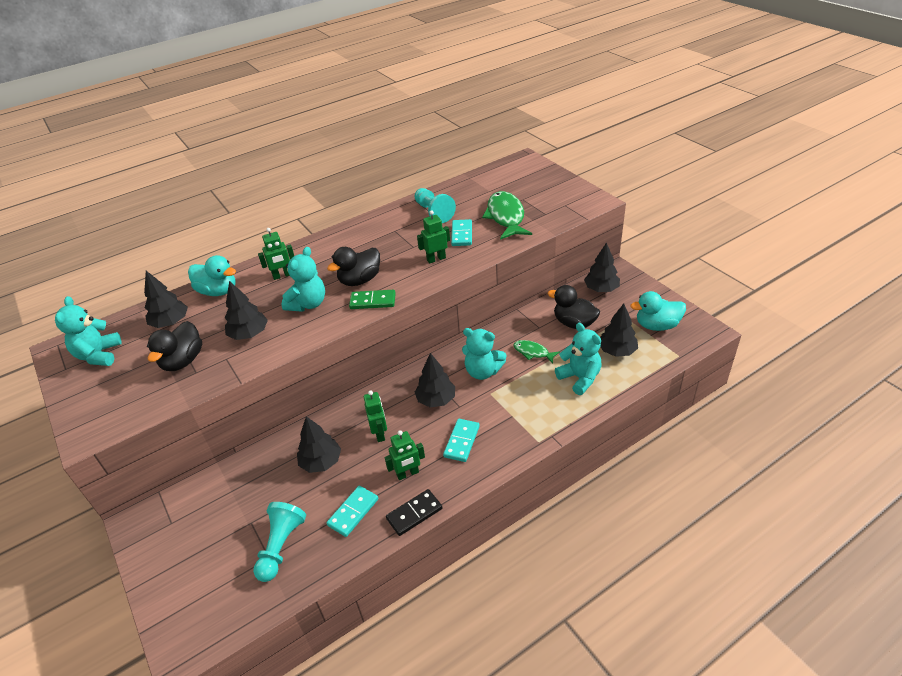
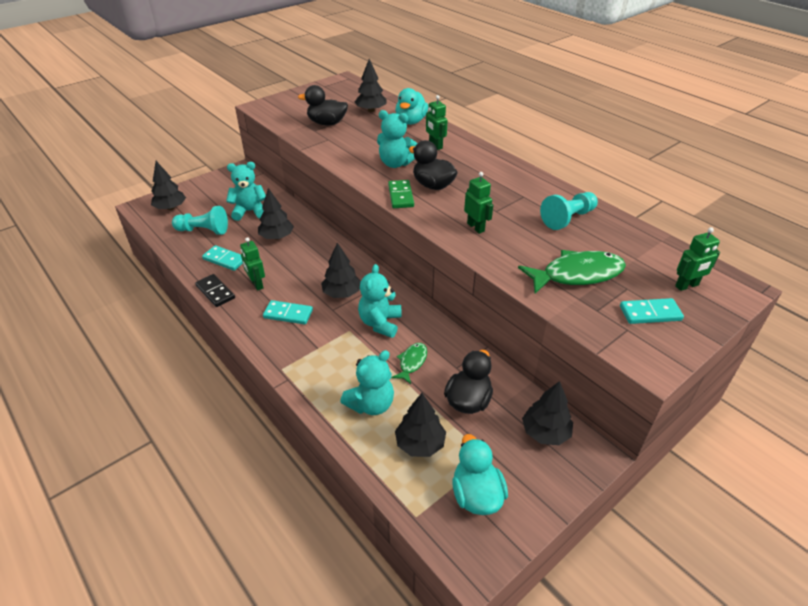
camera: 80 degrees right, 0 degrees up
turquoise teddy bear [55,296,122,366] -> turquoise teddy bear moved to [226,162,266,221]
black tree [225,281,268,340] -> black tree moved to [151,161,186,210]
green robot [364,391,387,442] -> green robot moved to [675,227,720,291]
turquoise domino [451,219,472,246] -> turquoise domino moved to [620,298,684,324]

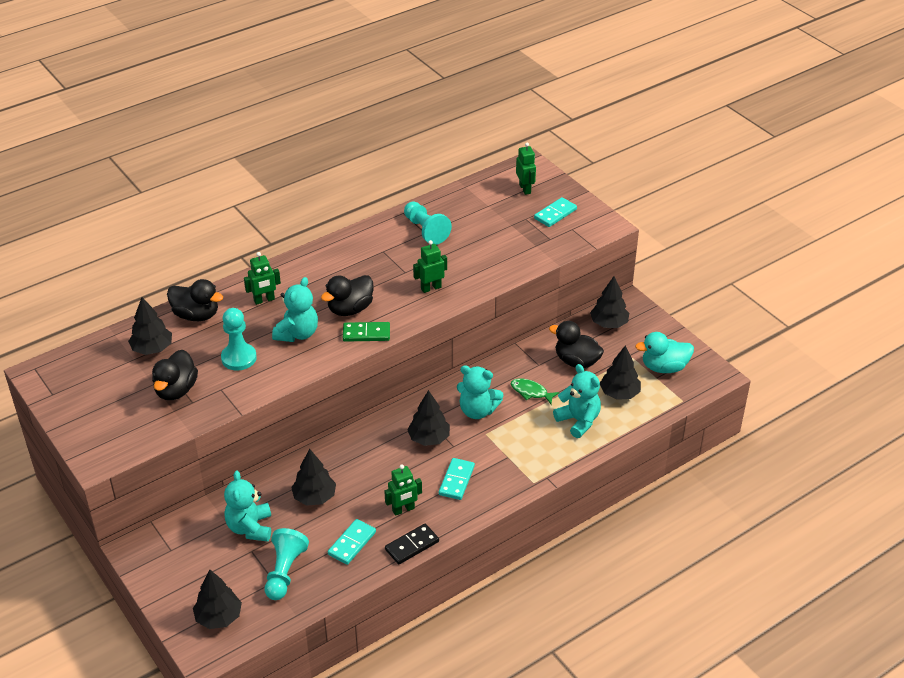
camera: 85 degrees left, 0 degrees up
turquoise duck [395,88,428,125] -> black duck [167,279,223,321]
green fish [518,250,626,294] -> none
turquoise domino [620,298,684,324] -> turquoise domino turned 45 degrees clockwise [534,197,577,227]
none -> turquoise pawn [221,308,257,371]

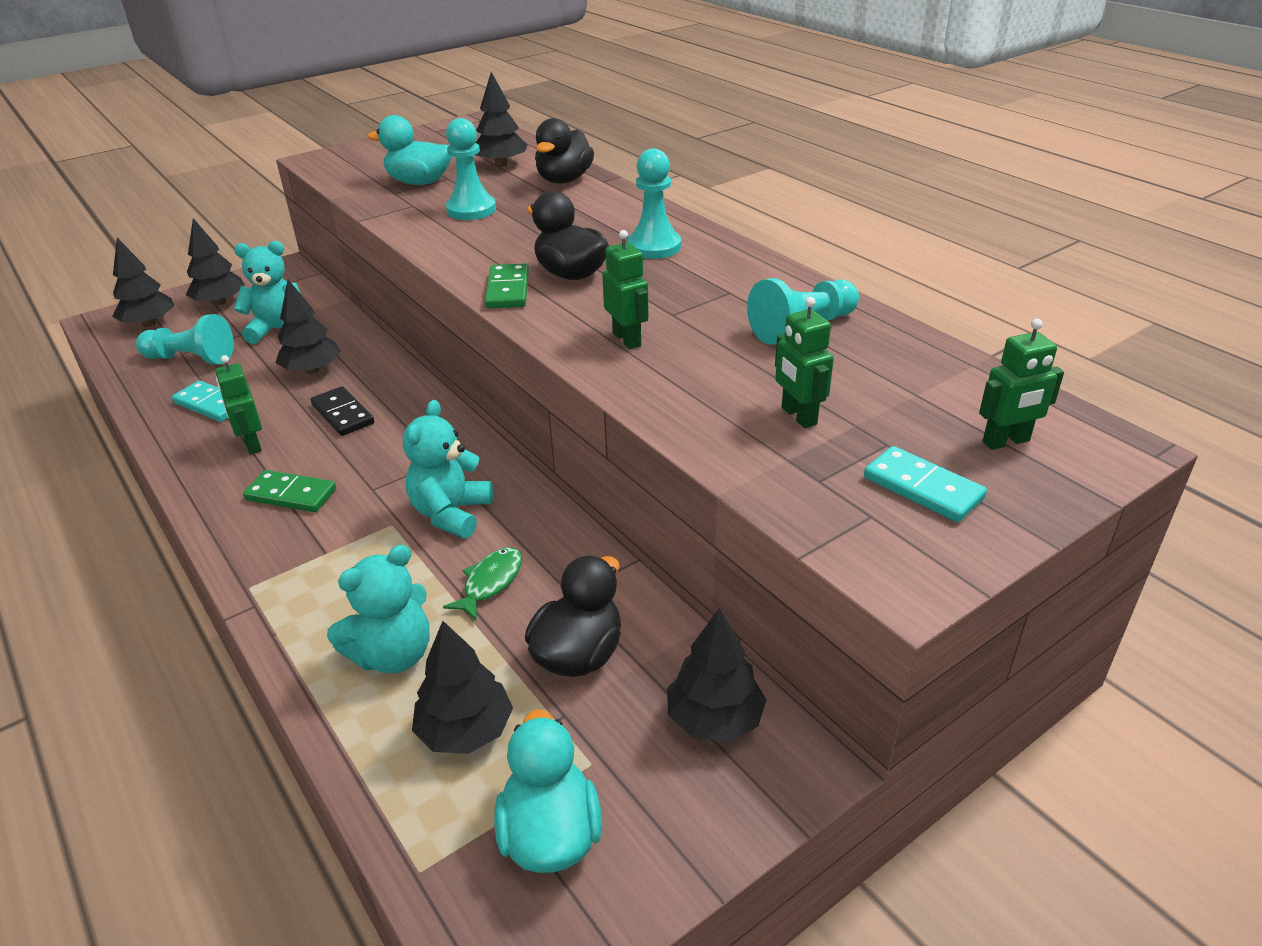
camera: 90 degrees right, 5 degrees down
black duck [152,350,198,400] -> turquoise duck [367,115,452,185]
green robot [244,252,281,305] -> green robot moved to [775,297,834,428]
turquoise teddy bear [272,277,318,342] -> none
black domino [385,524,439,565] -> black domino moved to [311,386,374,436]
black tree [407,390,450,446] -> black tree moved to [186,218,245,306]
turquoise domino [439,458,475,500] -> green domino [243,470,336,512]
none -> turquoise pawn [627,148,681,259]

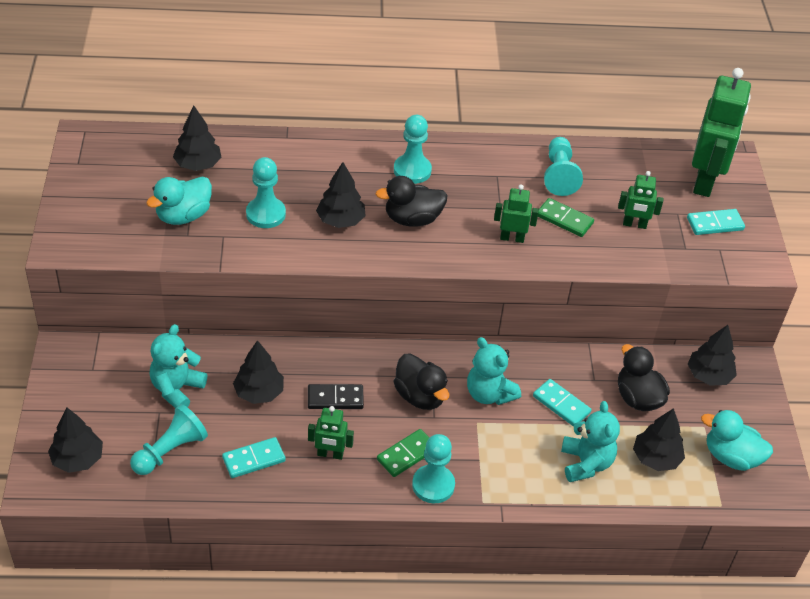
camera: 60 degrees left, 10 degrees up
black tree [186,218,245,306] -> black tree moved to [316,162,366,228]
green fish [443,547,522,620] -> turquoise domino [533,379,591,427]
green domino [485,263,529,308] -> green domino moved to [538,198,594,237]
black duck [535,118,594,184] -> black duck moved to [393,353,449,410]
green robot [979,319,1064,450] -> green robot [692,68,751,197], size x2.04
none -> turquoise pawn [412,434,455,503]

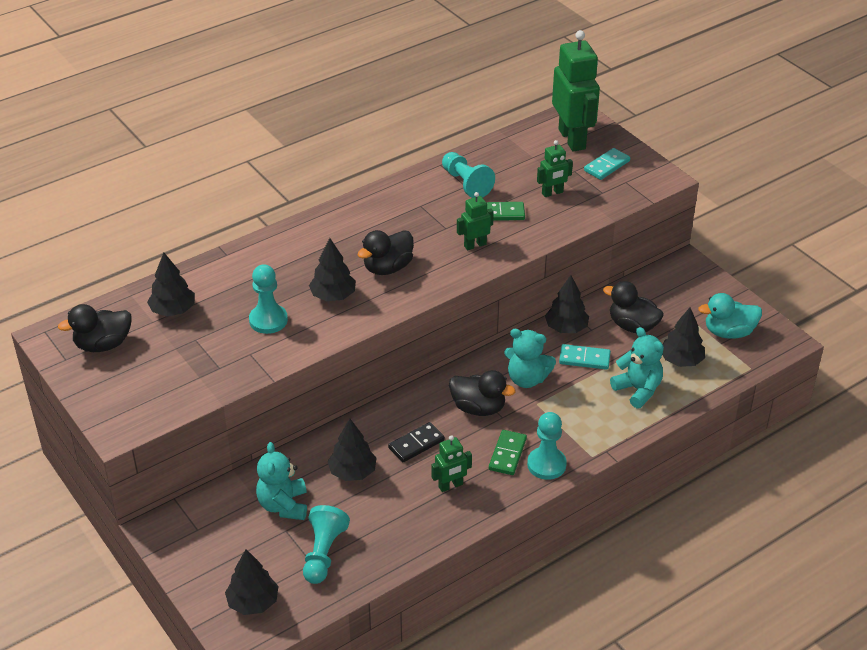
camera: 30 degrees left, 5 degrees down
turquoise duck [146,177,212,225] -> none
turquoise domino [222,437,286,478] -> none
turquoise pawn [394,115,432,184] -> none
black tree [688,325,737,386] -> black tree moved to [545,275,589,333]
none -> black duck [58,304,132,352]

